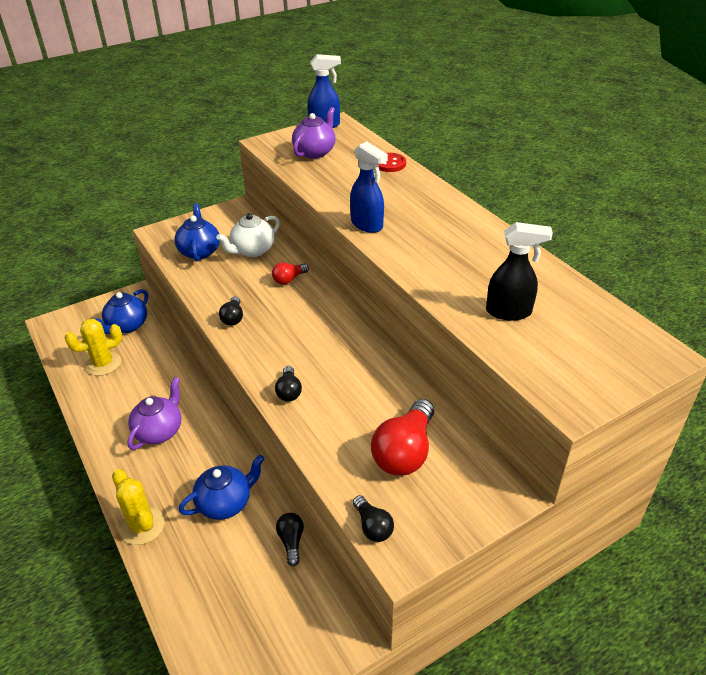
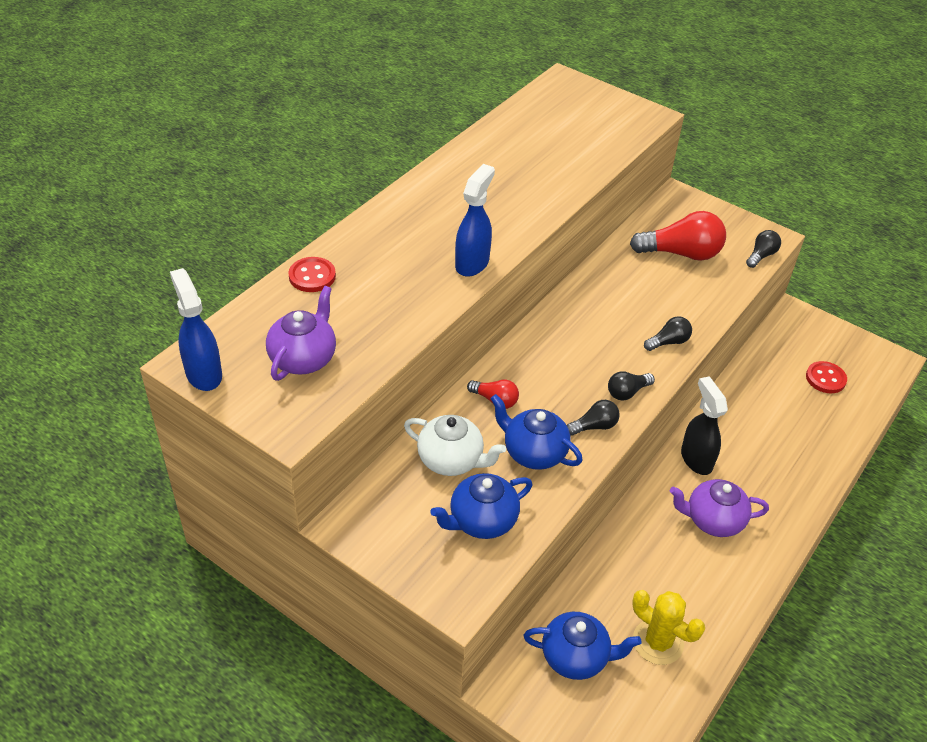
camera: 115 degrees left, 5 degrees up
yellow cactus [112,469,165,545] -> none
blue teapot [179,455,265,520] -> blue teapot moved to [490,394,583,470]
black light bulb [276,513,304,566] -> black light bulb moved to [608,371,655,401]
purple teapot [292,107,336,159] -> purple teapot turned 105 degrees clockwise [266,286,336,381]
black spray bottle [486,222,553,321] -> black spray bottle moved to [681,377,728,475]
none -> red button [806,361,847,394]

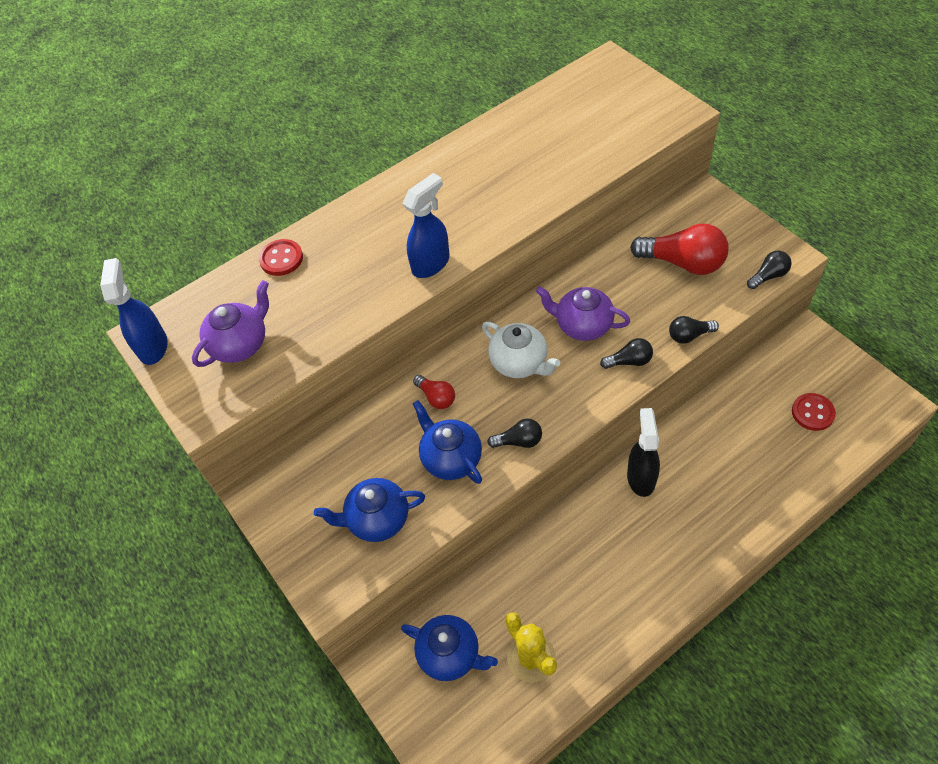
camera: 25 degrees right, 10 degrees up
white teapot [404,415,506,476] -> white teapot moved to [482,322,560,378]
black light bulb [608,371,655,401] -> black light bulb moved to [669,316,719,344]
purple teapot [670,479,769,537] -> purple teapot moved to [536,286,630,341]

